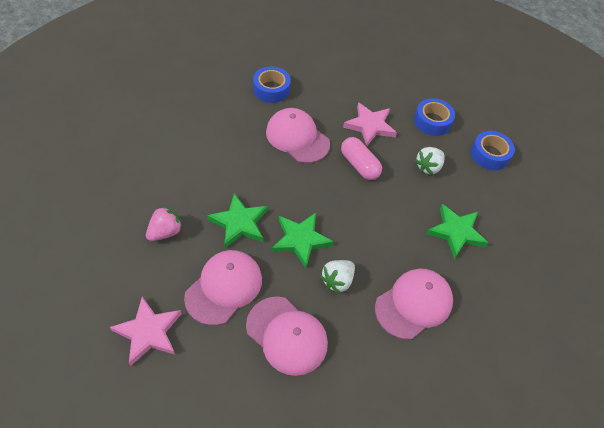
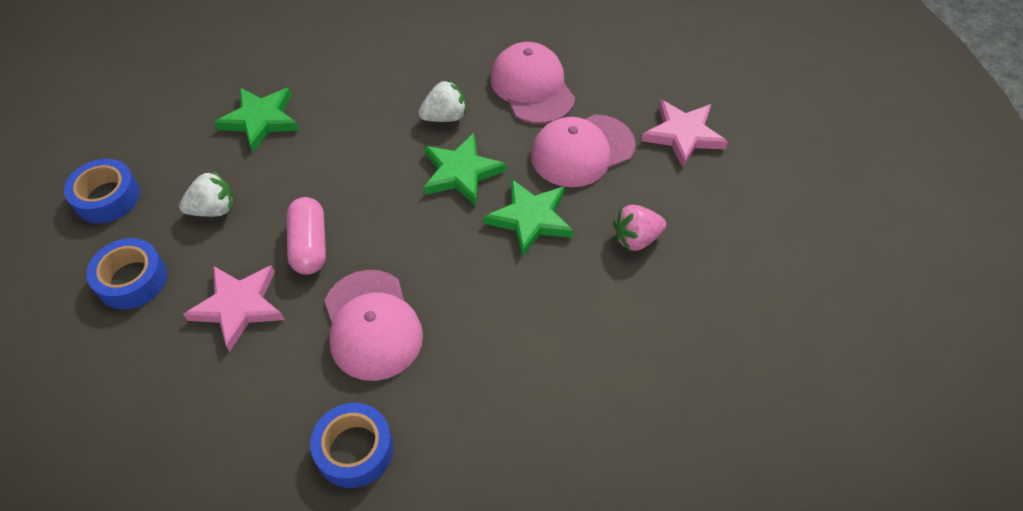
camera: 150 degrees left, 0 degrees up
pink cap [375,269,453,340] -> none

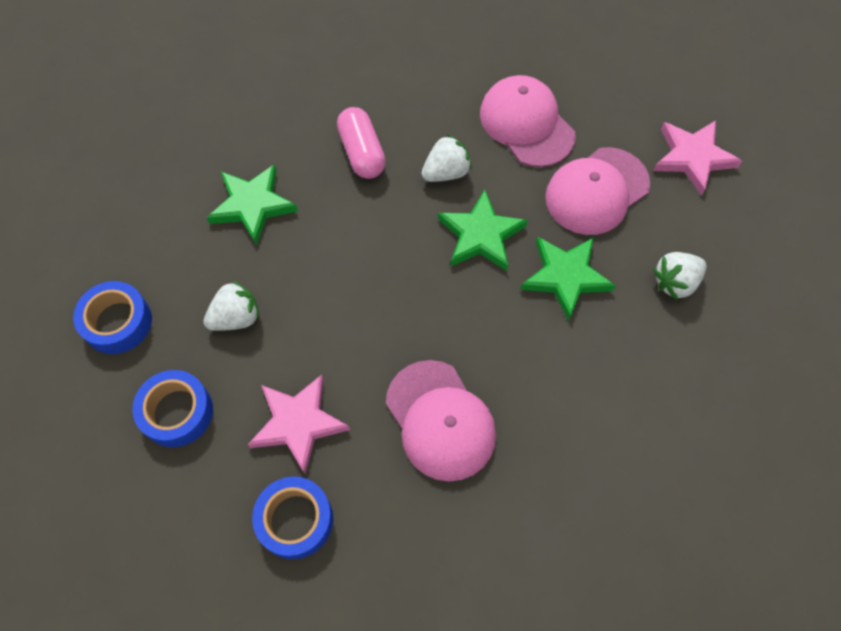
camera: 10 degrees left, 10 degrees up
pink capsule [287,197,326,275] -> pink capsule moved to [337,107,386,179]
blue tape [310,403,394,488] -> blue tape moved to [252,477,333,559]
pink strawberry [613,205,666,251] -> white strawberry [653,252,707,300]

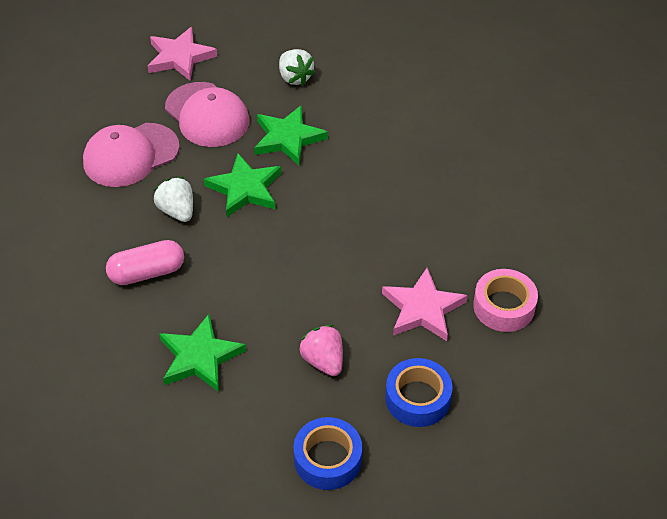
camera: 90 degrees left, 15 degrees down
white strawberry [204,281,259,331] -> pink strawberry [299,325,343,376]
blue tape [252,477,333,559] -> pink tape [473,269,538,332]
pink cap [386,360,496,482] -> none

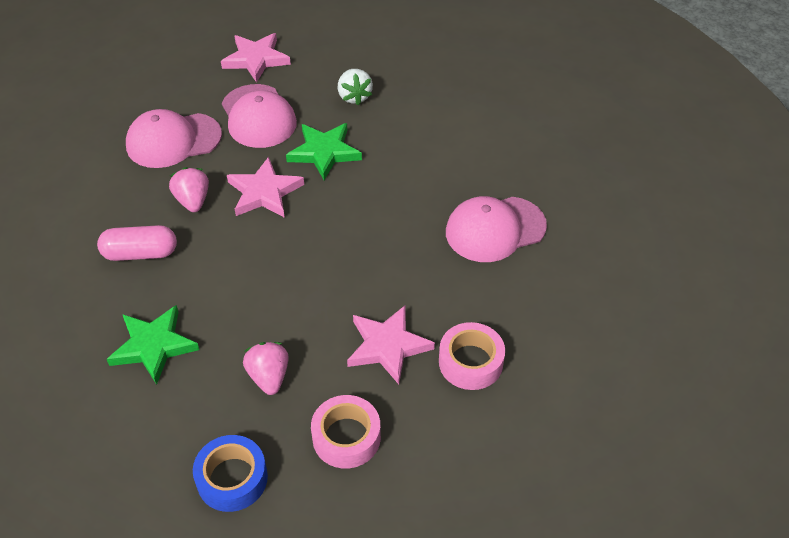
camera: 15 degrees right, 0 degrees up
white strawberry [154,177,193,222] -> pink strawberry [169,167,209,212]
green star [204,153,281,217] -> pink star [227,157,304,218]
blue tape [385,358,453,427] -> pink tape [311,395,381,469]
none -> pink cap [446,196,547,262]

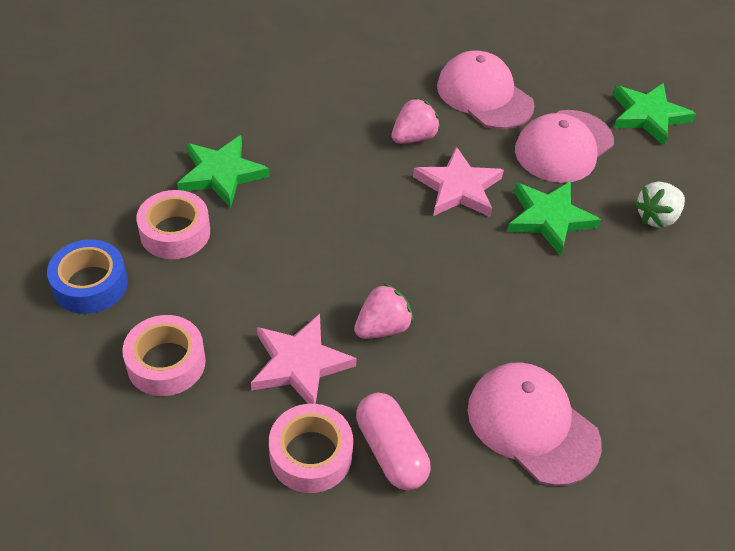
camera: 65 degrees right, 0 degrees up
pink capsule [97,225,177,261] -> pink capsule moved to [356,393,431,490]
pink star [221,33,291,83] -> green star [613,83,696,146]
pink strawberry [243,342,289,395] -> pink strawberry moved to [354,283,413,339]
none -> pink tape [136,190,210,259]

